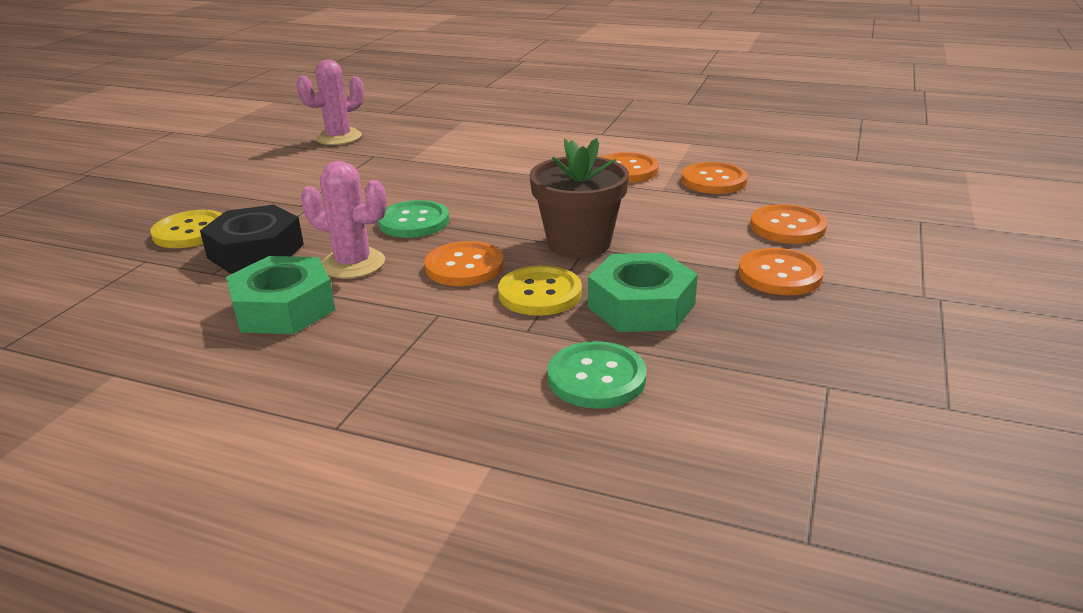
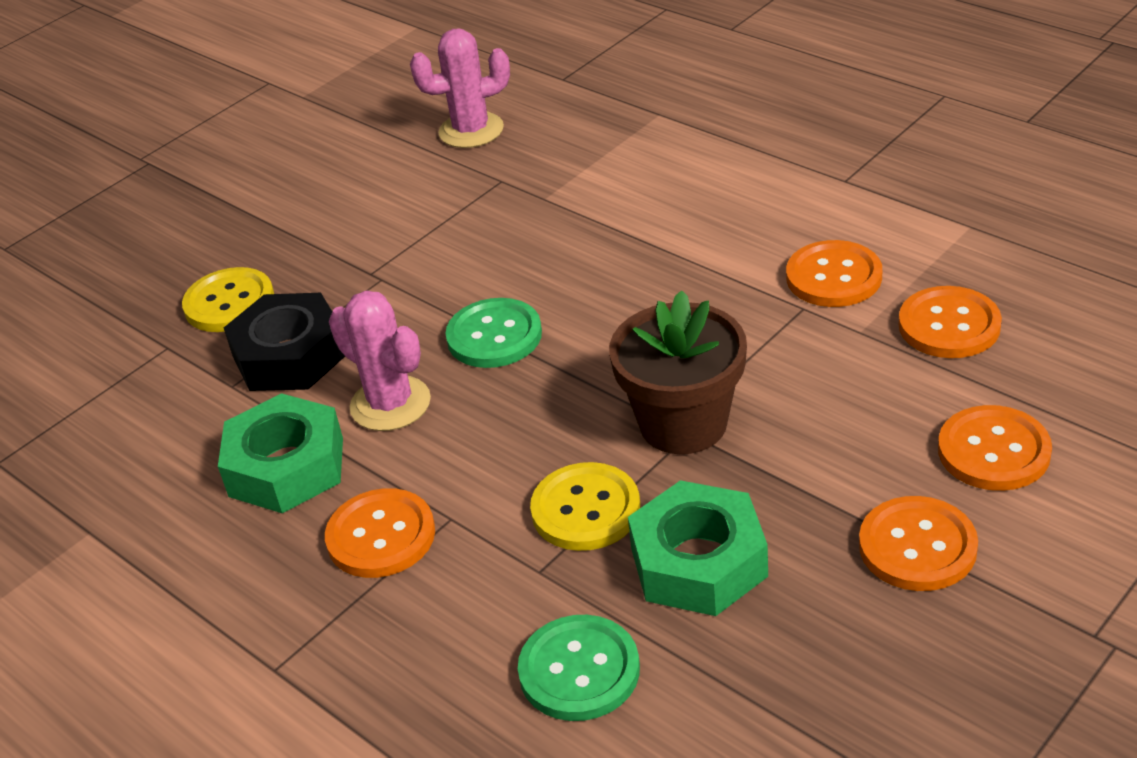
camera: 25 degrees right, 10 degrees up
orange button [425,241,504,286] -> orange button moved to [325,488,435,578]

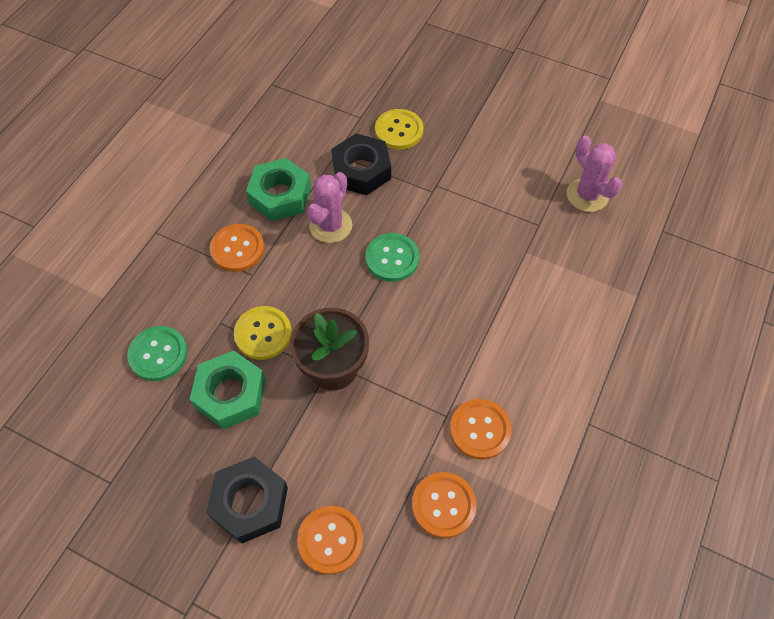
camera: 70 degrees right, 20 degrees up
orange button [859,496,978,591] -> black nut [206,457,288,544]

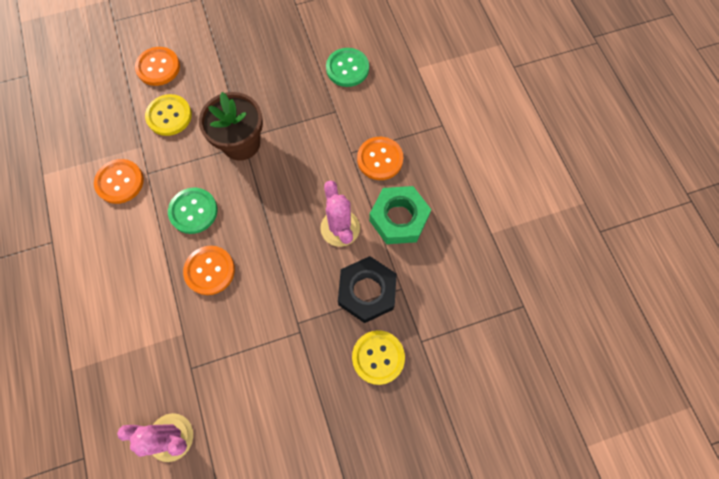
camera: 135 degrees right, 10 degrees up
green nut [190,351,266,429] -> none
black nut [206,457,288,544] -> none
yellow button [234,306,292,360] -> yellow button moved to [145,94,192,136]
green button [365,233,419,282] -> green button moved to [168,187,217,234]
orange button [412,472,477,538] -> orange button moved to [183,246,235,295]

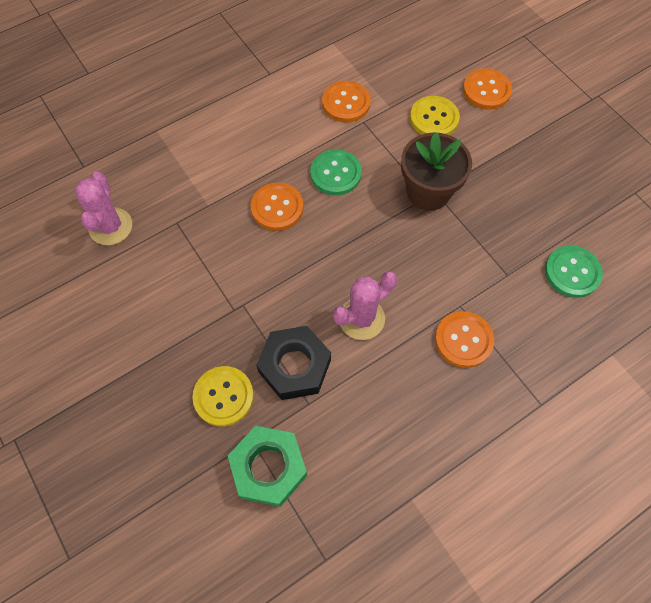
camera: 75 degrees right, 5 degrees down
green nut [369,186,431,244] -> green nut moved to [228,426,307,507]

